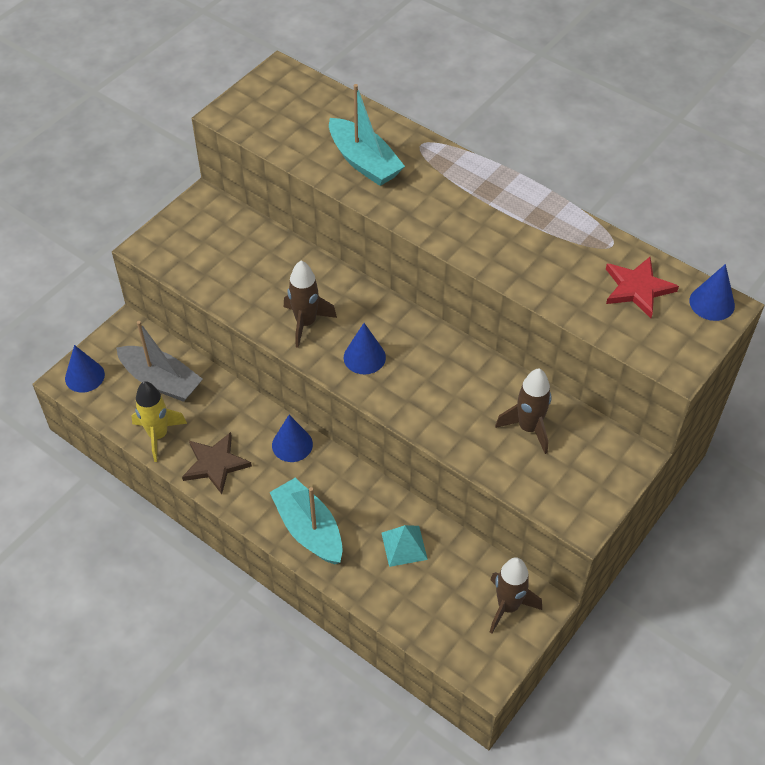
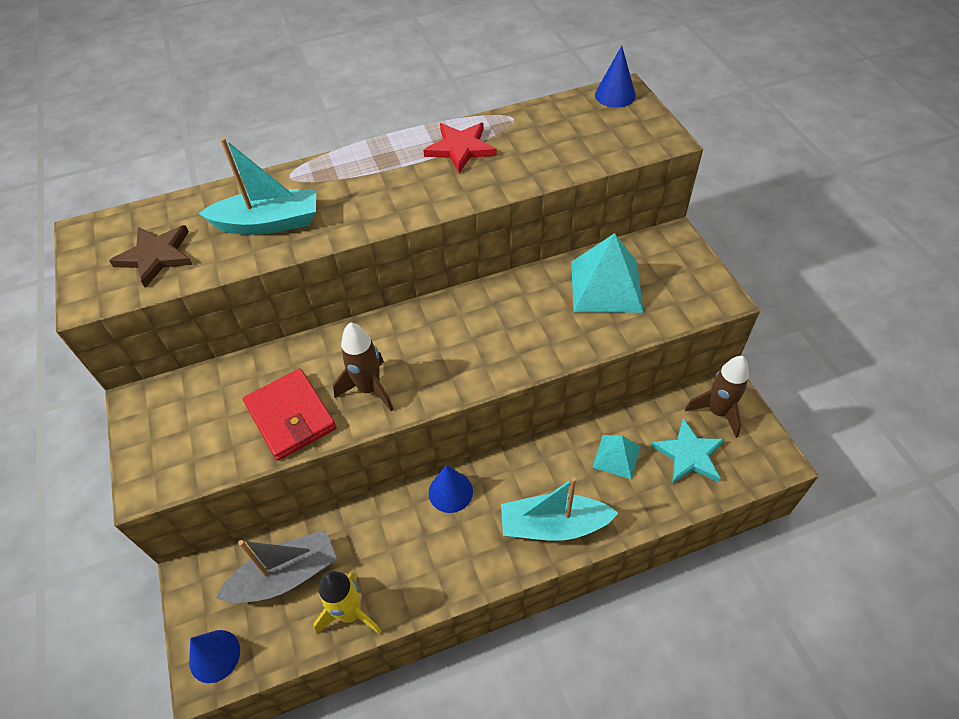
camera: 55 degrees left, 0 degrees up
brown star [182,432,252,494] -> brown star moved to [109,225,193,288]
blue cone [344,323,386,374] -> none
brown rocket [495,369,552,454] -> turquoise pyramid [571,233,644,313]
red star [606,257,679,318] -> red star moved to [423,123,496,173]
none -> red wallet [243,369,336,461]
none -> turquoise star [651,418,725,484]

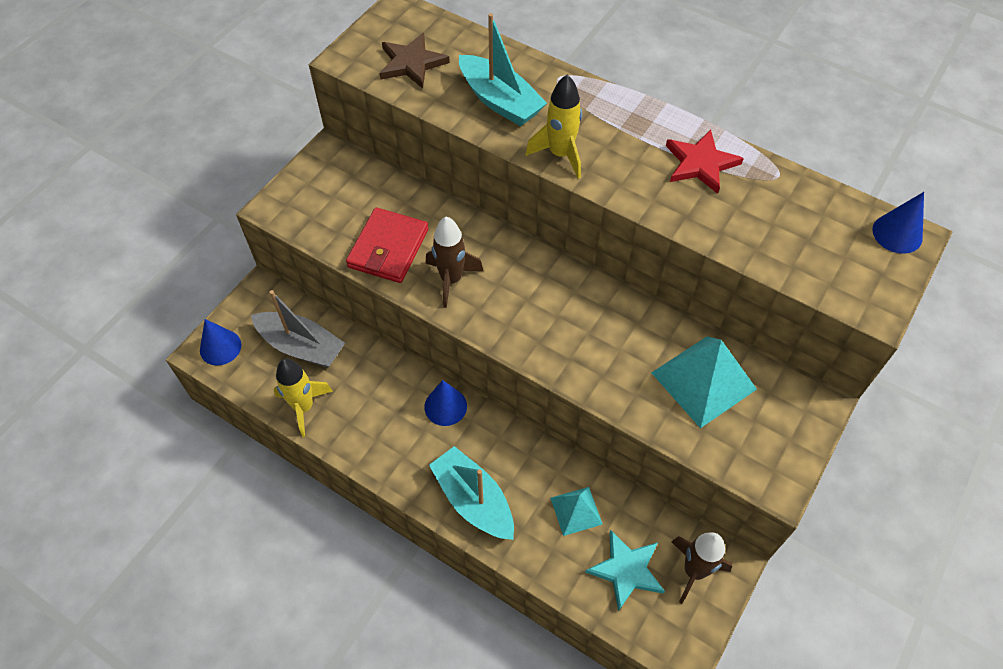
camera: 50 degrees right, 5 degrees up
none -> yellow rocket [526,74,582,178]

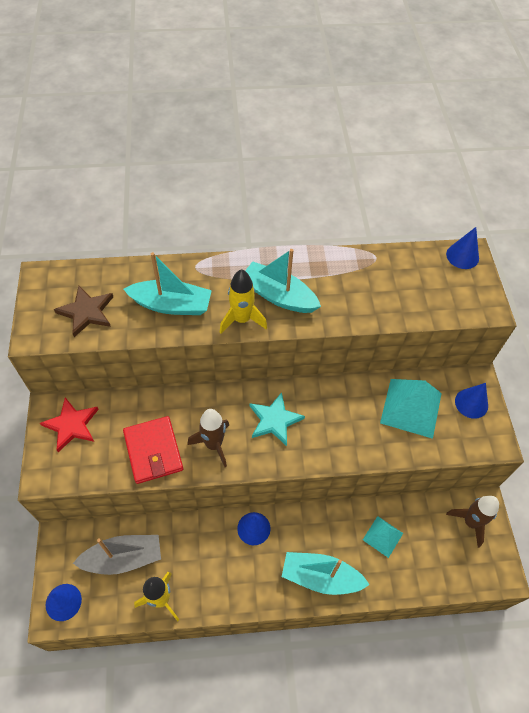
camera: 40 degrees left, 0 degrees up
turquoise star [585,530,665,611] -> turquoise star moved to [250,392,305,446]
red star [666,129,744,194] -> red star moved to [40,397,99,452]
none -> turquoise boat [245,249,321,313]
none -> blue cone [455,383,488,419]

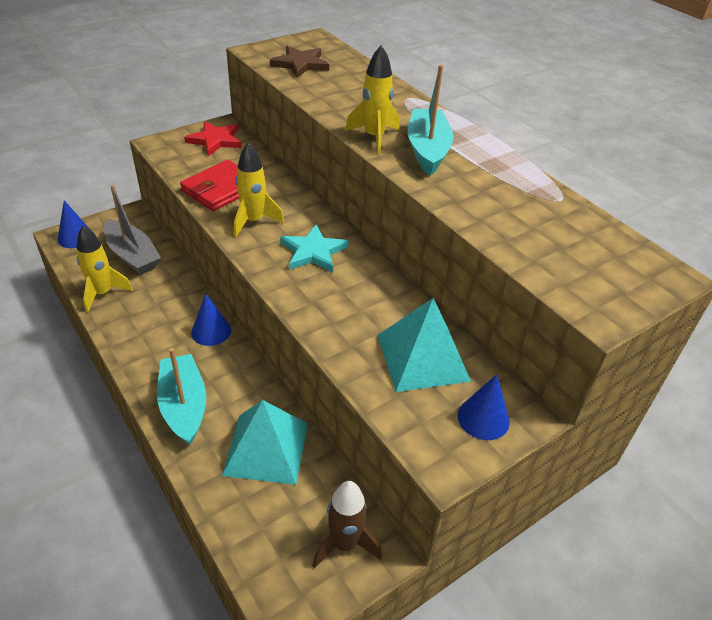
camera: 60 degrees right, 15 degrees down
turquoise boat [124,252,212,315] -> none
brown rocket [187,409,229,467] -> yellow rocket [234,142,284,237]
turquoise pyramid [363,516,403,558] -> turquoise pyramid [222,400,308,485], size x1.75
blue cone [446,227,479,269] -> none

